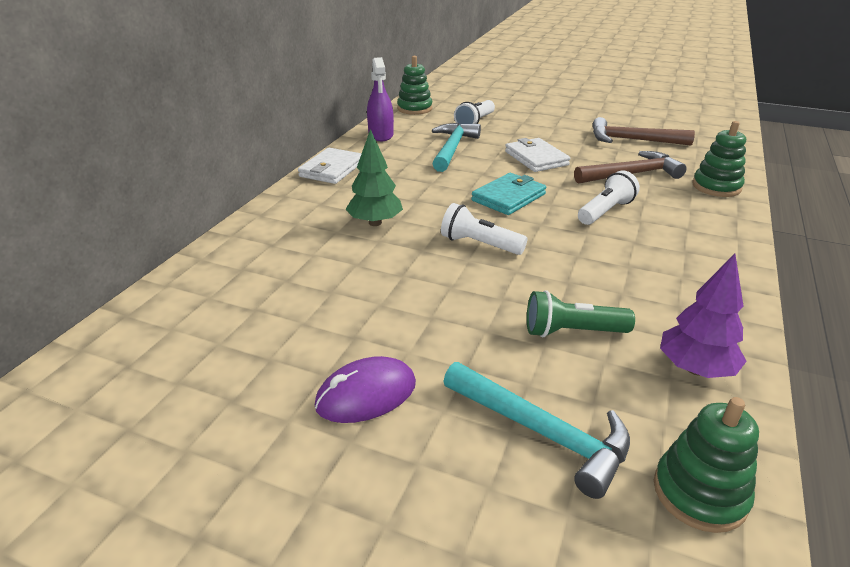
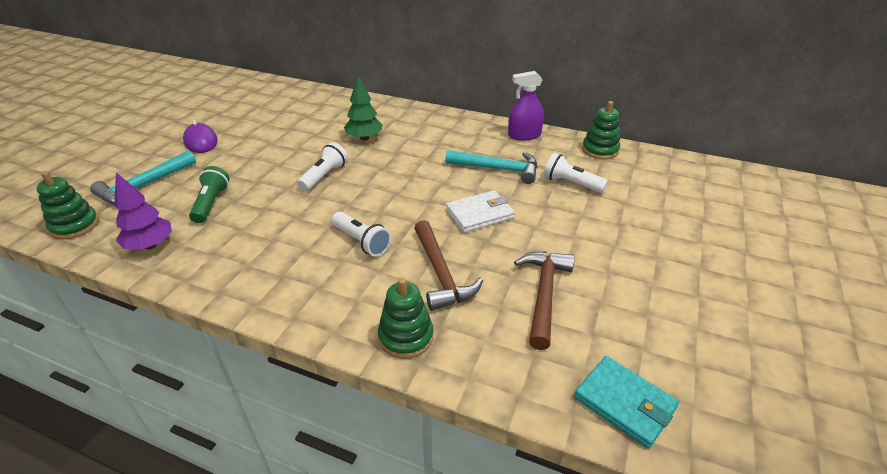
camera: 90 degrees right, 5 degrees up
white wallet [298,148,362,184] -> none
turquoise wallet [471,173,546,215] -> turquoise wallet moved to [574,356,679,449]

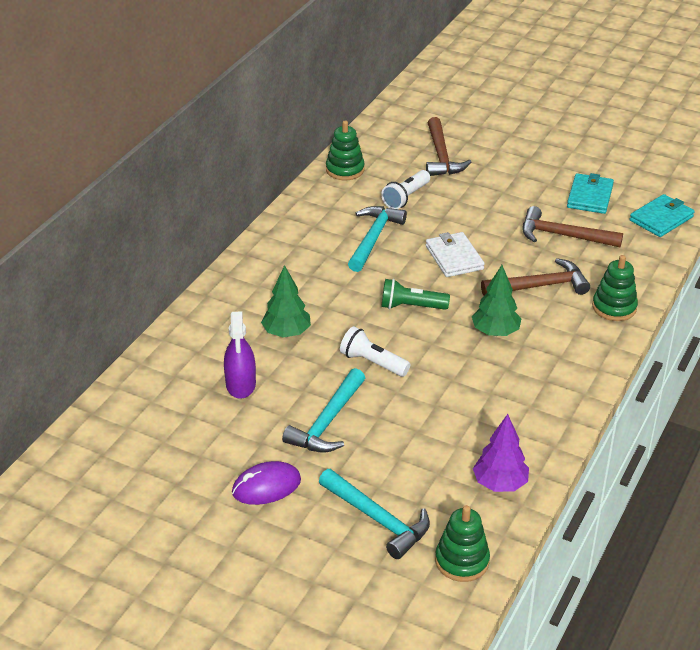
camera: 85 degrees left, 0 degrees up
green flashlight [189,166,230,223] -> green flashlight moved to [381,279,450,310]
white flashlight [332,212,391,256] -> green tree [472,265,522,336]
purple spray bottle [508,71,544,141] -> purple spray bottle moved to [224,311,256,399]
none -> turquoise hammer [282,368,365,453]
none -> brown hammer [426,117,471,176]
none -> turquoise wallet [567,173,614,214]

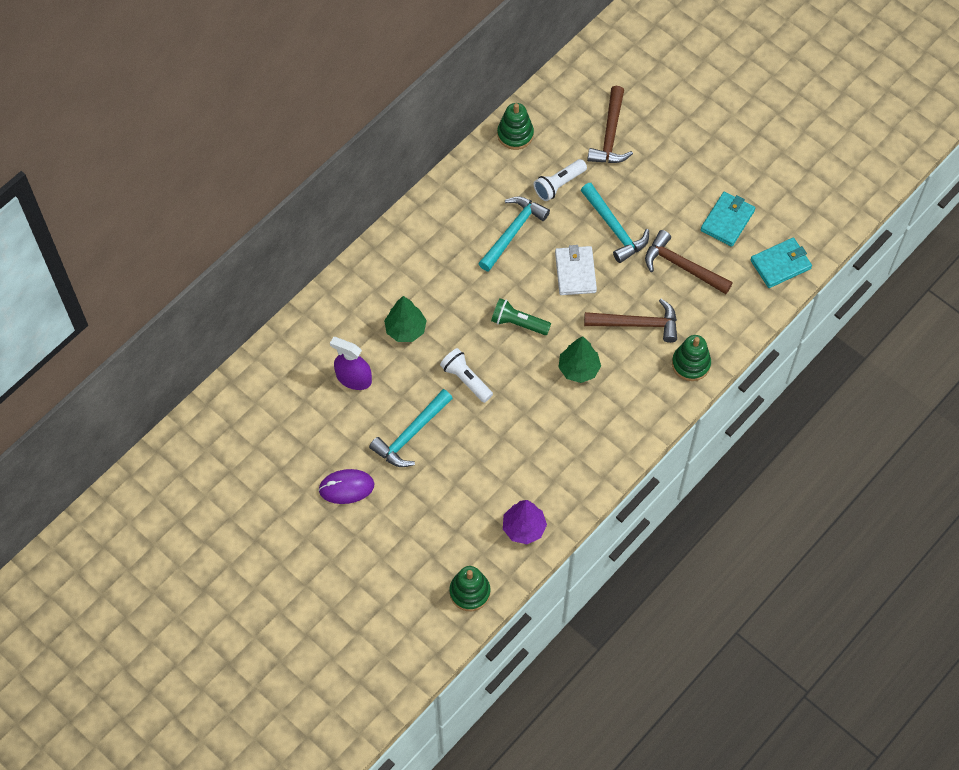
camera: 15 degrees right, 25 degrees up
purple spray bottle [224,311,256,399] -> purple spray bottle turned 105 degrees clockwise [330,337,372,390]
turquoise hammer [319,469,430,559] -> turquoise hammer moved to [581,183,649,263]

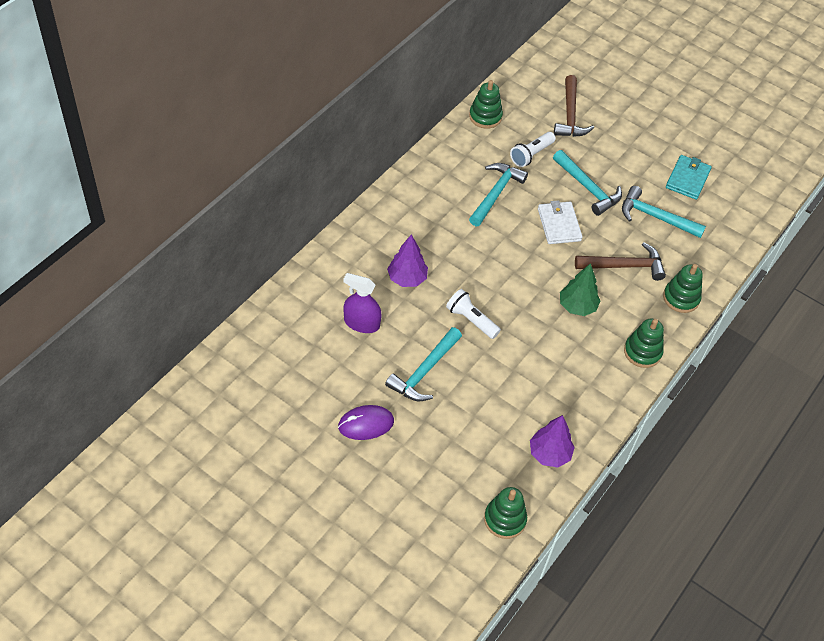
camera: 10 degrees left, 10 degrees down
green tree [384,296,427,342] -> purple tree [387,234,428,287]
green flashlight [491,298,551,335] -> none
brown hammer [645,230,733,294] -> turquoise hammer [622,186,706,238]
turquoise wallet [750,238,812,288] -> none
none -> green stacking toy [624,319,664,368]

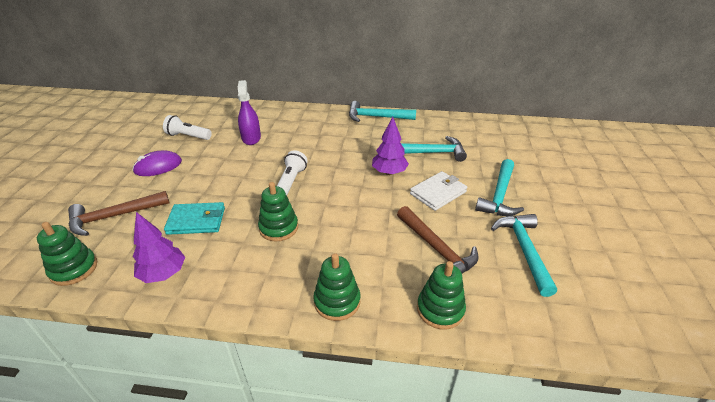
camera: 65 degrees right, 15 degrees down
purple mouse [338,405,394,440] -> purple mouse turned 75 degrees counterclockwise [132,151,182,176]
turquoise hammer [385,327,462,401] -> turquoise hammer moved to [349,101,416,122]
purple tree [387,234,428,287] -> purple tree moved to [372,117,409,175]
green stacking toy [469,80,503,129] -> green stacking toy moved to [258,182,298,242]
white flashlight [510,132,556,167] -> white flashlight moved to [163,115,212,140]
brown hammer [554,75,594,137] -> brown hammer moved to [68,191,169,236]
green tree [560,263,601,316] -> none
turquoise wallet [666,155,712,200] -> turquoise wallet moved to [164,202,225,235]

